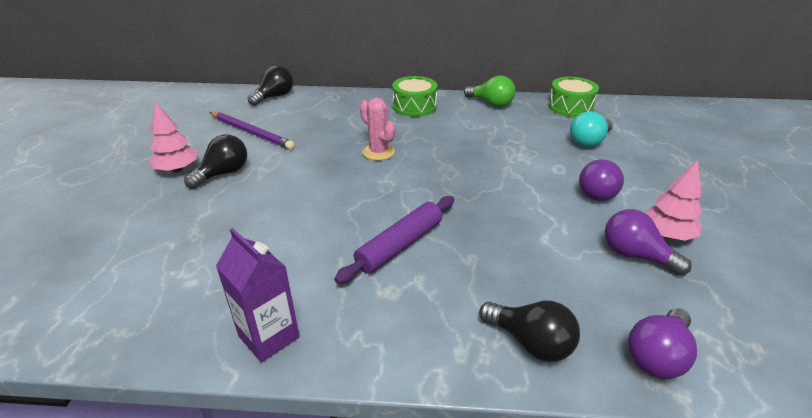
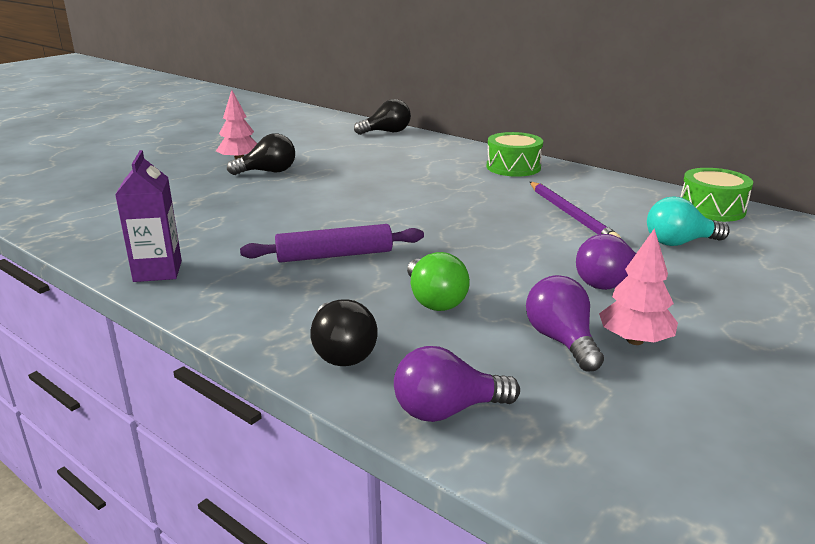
camera: 35 degrees right, 10 degrees down
purple pencil [210,112,295,150] -> purple pencil moved to [530,182,621,238]
pink cactus [360,98,395,161] -> none
green light bulb [464,76,515,107] -> green light bulb moved to [407,252,470,311]

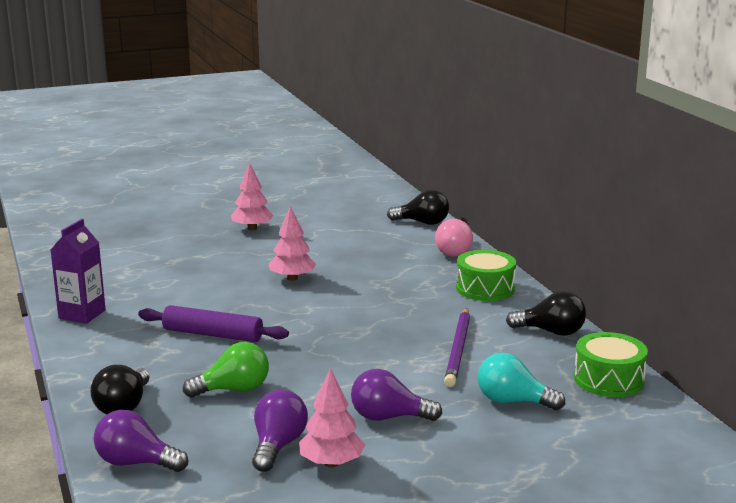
camera: 30 degrees right, 5 degrees down
black light bulb [227,134,295,175] -> black light bulb moved to [506,291,586,336]
green light bulb [407,252,470,311] -> green light bulb turned 120 degrees counterclockwise [183,342,269,398]
none -> pink tree [269,206,316,281]
none -> pink light bulb [435,219,473,257]

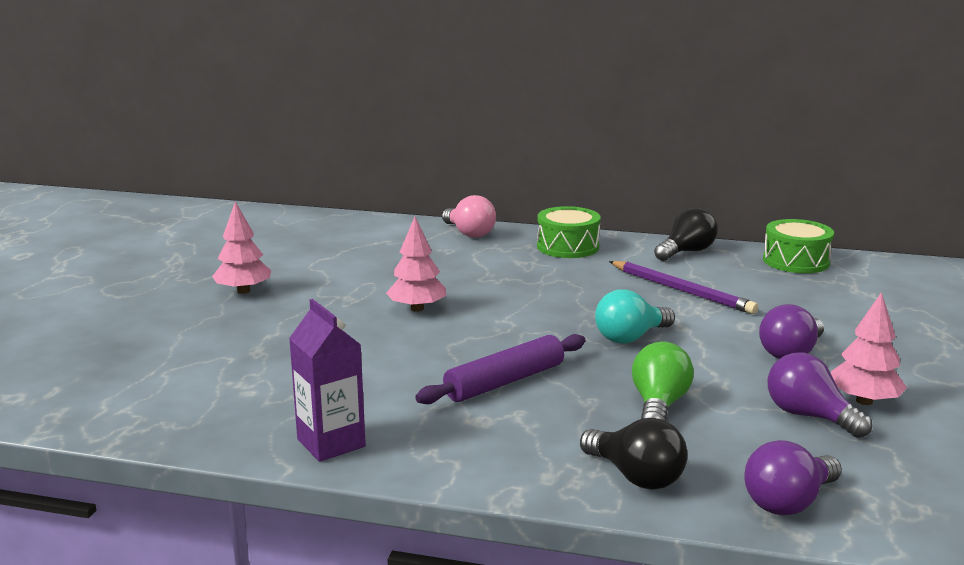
camera: 55 degrees left, 0 degrees up
black light bulb [387,189,449,225] -> none
turquoise light bulb [478,353,565,410] -> turquoise light bulb moved to [595,289,675,343]

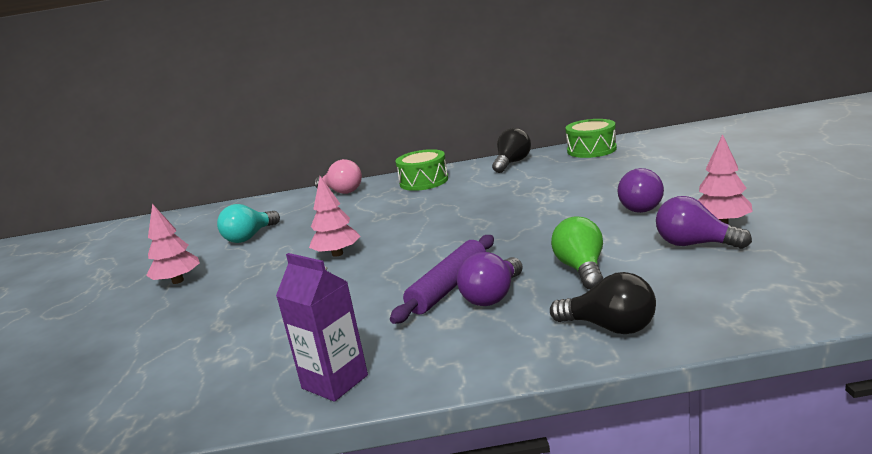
camera: 15 degrees left, 0 degrees up
turquoise light bulb [595,289,675,343] -> turquoise light bulb moved to [217,204,280,243]
purple pencil [609,261,758,314] -> none
purple light bulb [744,440,842,515] -> purple light bulb moved to [457,252,523,306]

